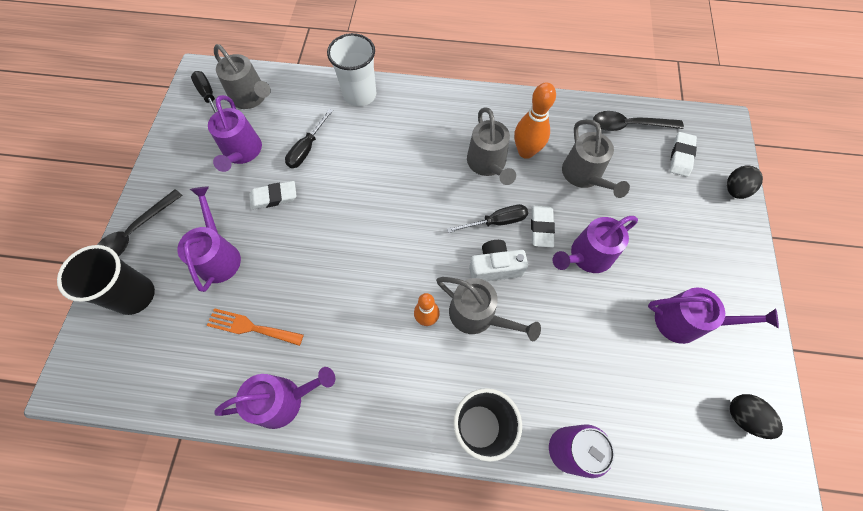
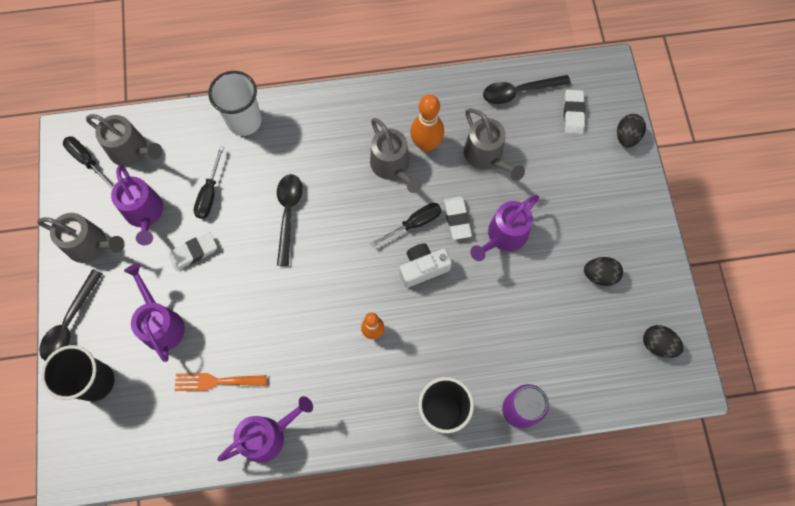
camera: 15 degrees left, 5 degrees up
grey watering can [436,277,541,341] -> grey watering can moved to [37,213,125,263]
purple watering can [648,288,779,344] -> black egg [584,257,623,286]
none -> black spoon [277,174,303,266]

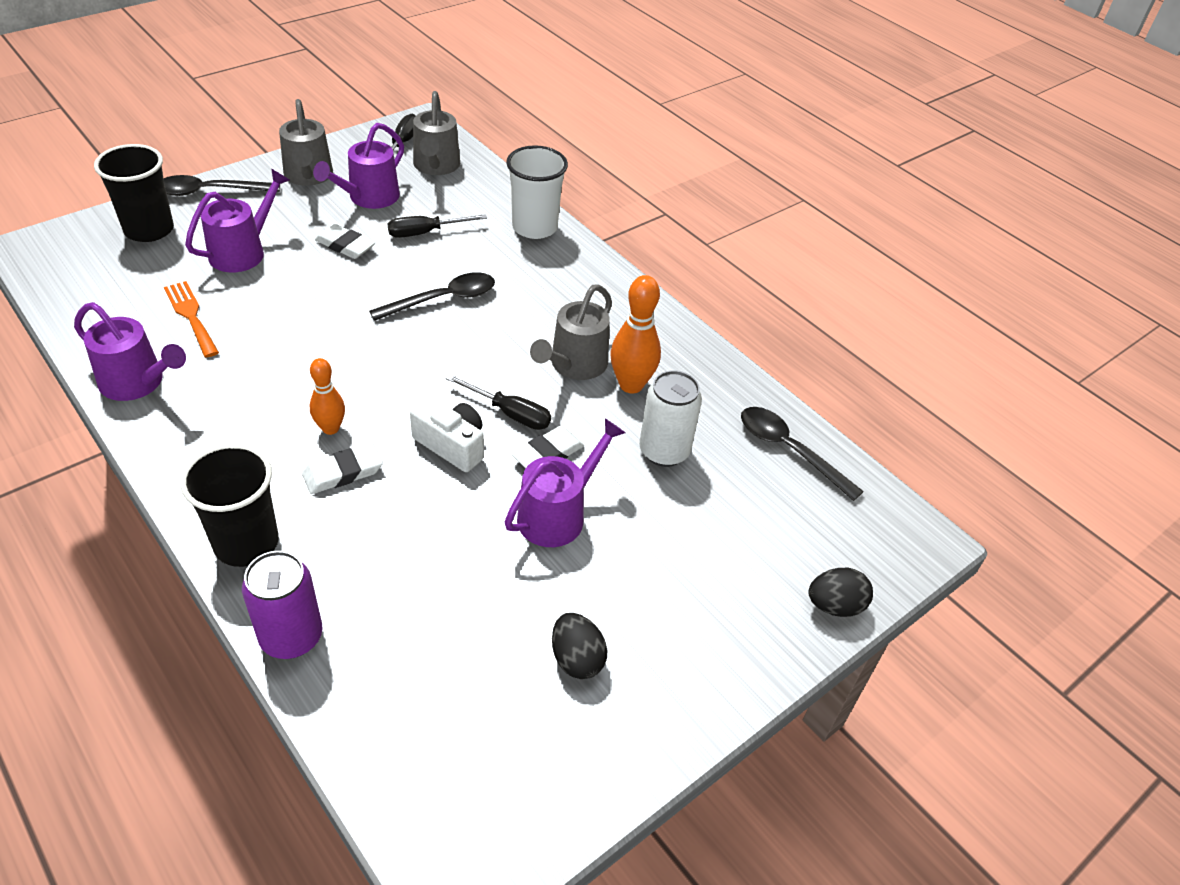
camera: 55 degrees right, 25 degrees down
grey watering can [464,108,525,181] -> white can [639,370,702,467]
purple watering can [470,195,539,261] -> purple watering can turned 120 degrees clockwise [504,418,625,547]
white eraser [564,90,585,134] -> white eraser moved to [302,443,383,494]
black egg [643,325,684,358] -> none

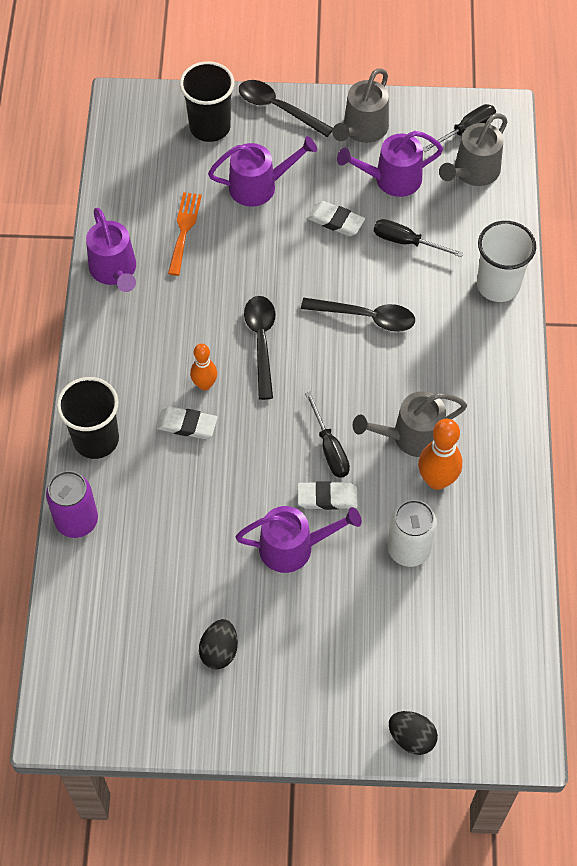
camera: 45 degrees right, 15 degrees up
white eraser [315,224,375,259] -> white eraser turned 45 degrees counterclockwise [308,201,365,236]
white camera [410,398,484,472] -> none
black spoon [741,407,864,501] -> black spoon moved to [244,296,275,400]

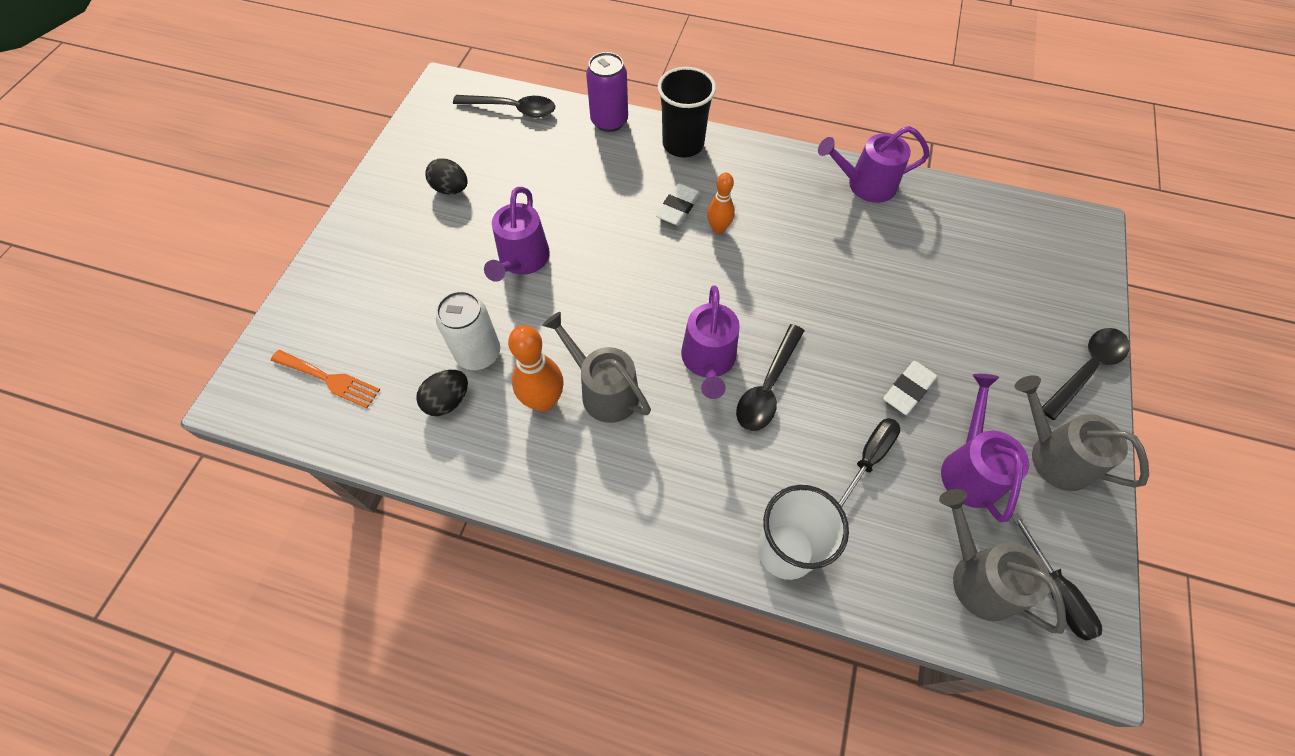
camera: 105 degrees right, 0 degrees up
orange fork [168,192,202,276] -> orange fork moved to [271,350,380,408]
black cup [180,61,234,142] -> none
purple watering can [208,136,317,207] -> purple watering can moved to [681,285,740,399]
black spoon [244,296,275,400] -> black spoon moved to [453,95,555,117]
white eraser [297,481,358,510] -> none
black screwdriver [305,391,350,478] -> none
grey watering can [353,391,467,457] -> grey watering can turned 45 degrees counterclockwise [542,312,651,423]
black egg [389,711,438,755] -> black egg moved to [416,370,468,416]

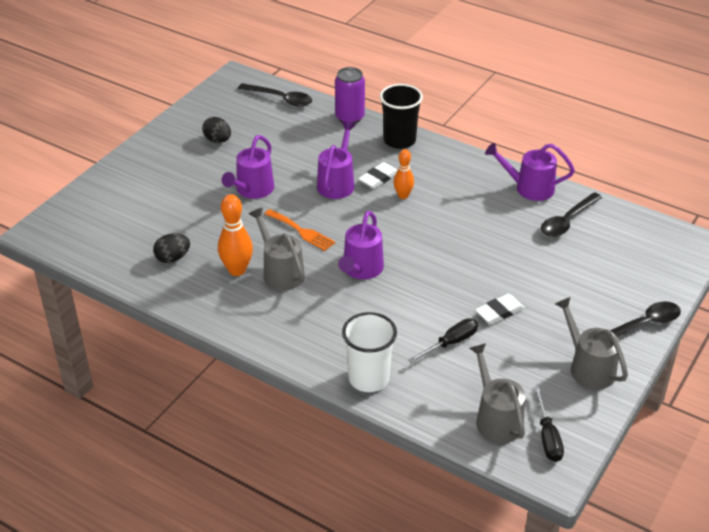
camera: 15 degrees right, 20 degrees down
orange fork [271,350,380,408] -> orange fork moved to [264,209,335,251]
white can [436,291,500,370] -> none
black spoon [736,324,804,431] -> black spoon moved to [541,192,602,237]
purple watering can [941,374,1029,522] -> purple watering can moved to [317,122,356,199]

